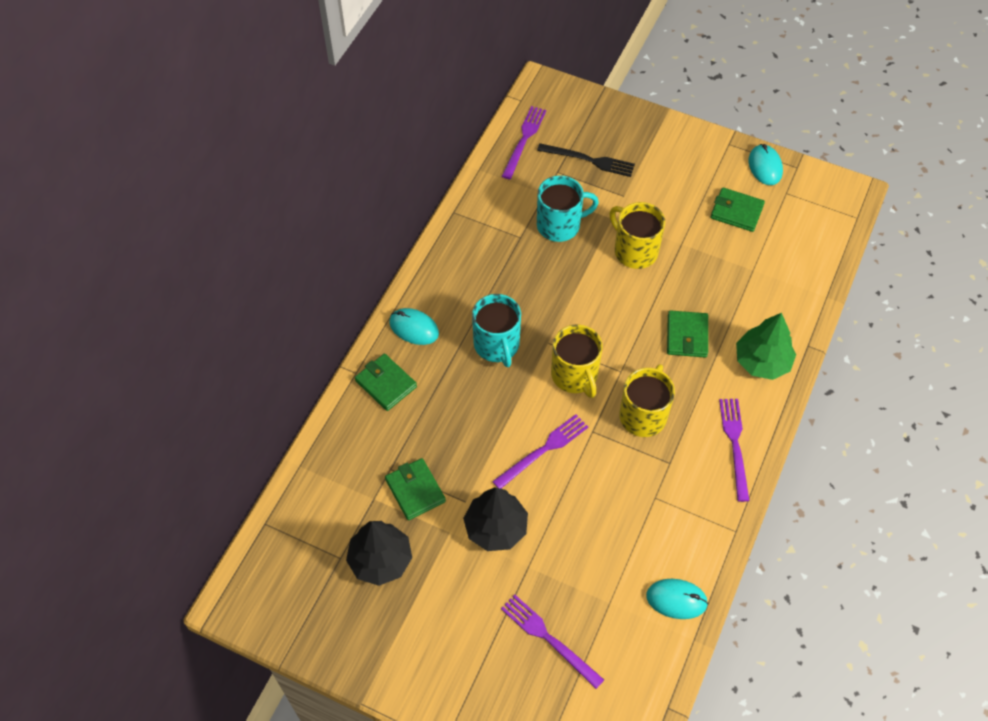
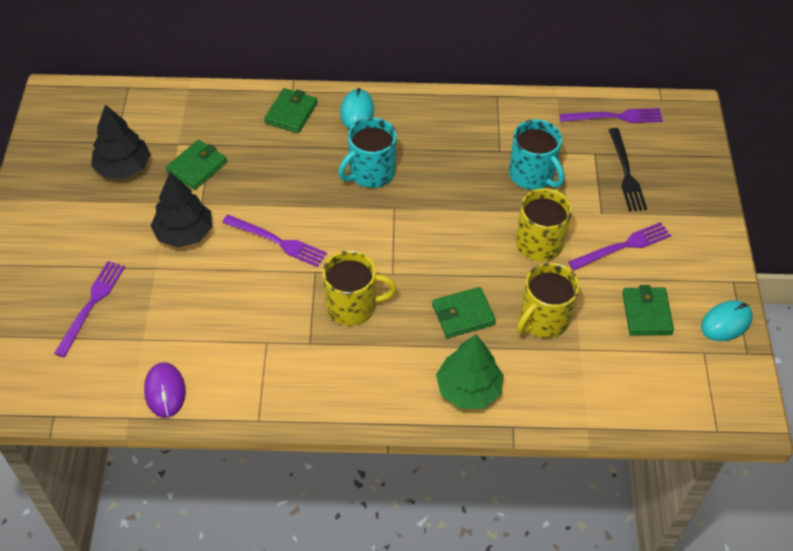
camera: 65 degrees right, 5 degrees down
yellow mug [551,324,603,398] -> yellow mug moved to [517,263,580,338]
turquoise mouse [646,579,708,619] -> purple mouse [144,362,186,418]
purple fork [719,399,749,502] -> purple fork moved to [568,222,671,270]

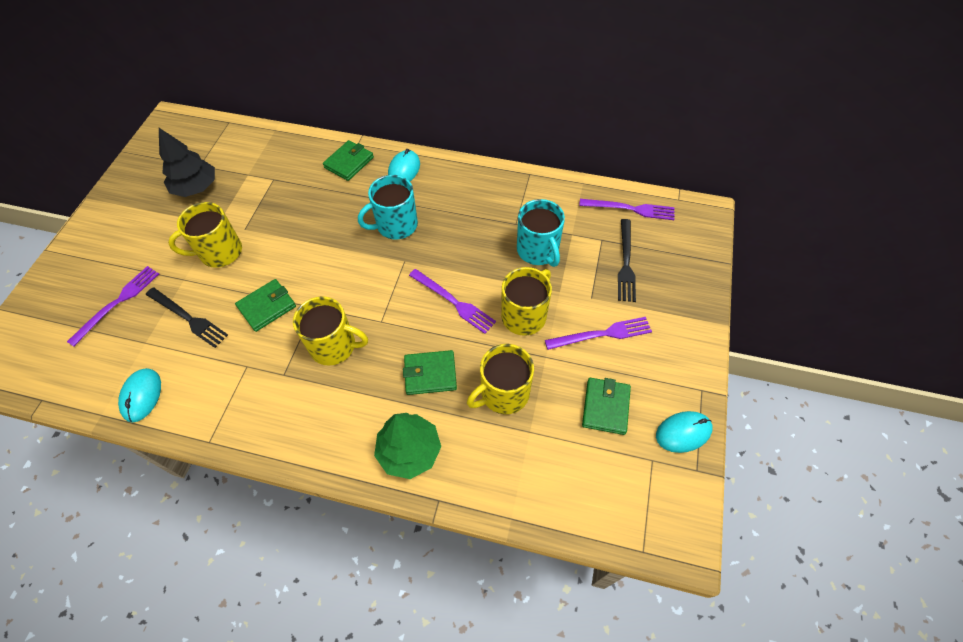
camera: 15 degrees right, 5 degrees up
purple mouse [144,362,186,418] -> turquoise mouse [118,368,161,423]
black tree [151,172,212,248] -> yellow mug [168,202,242,268]
green wallet [166,140,227,190] -> green wallet moved to [235,279,296,332]
purple fork [222,215,327,267] -> purple fork moved to [409,269,496,334]
none -> black fork [146,287,228,348]

